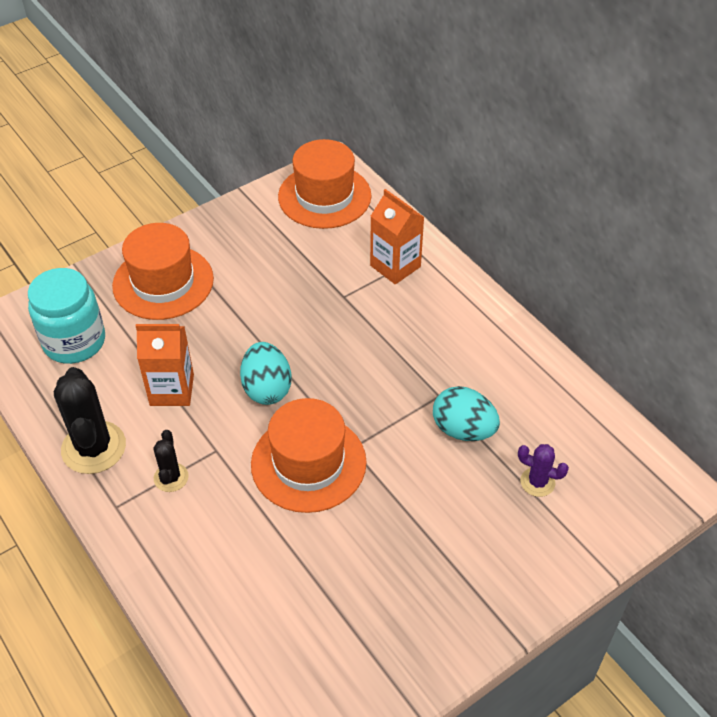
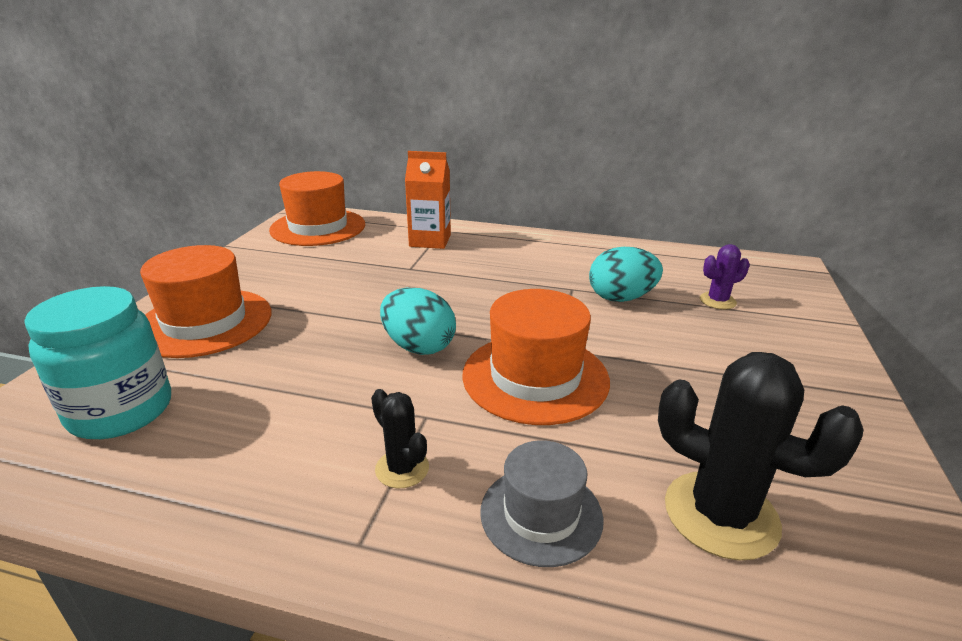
camera: 40 degrees left, 20 degrees down
black cactus [54,367,126,474] -> black cactus moved to [658,352,863,561]
orange carton [136,324,194,406] -> none
none -> grey hat [480,440,604,567]

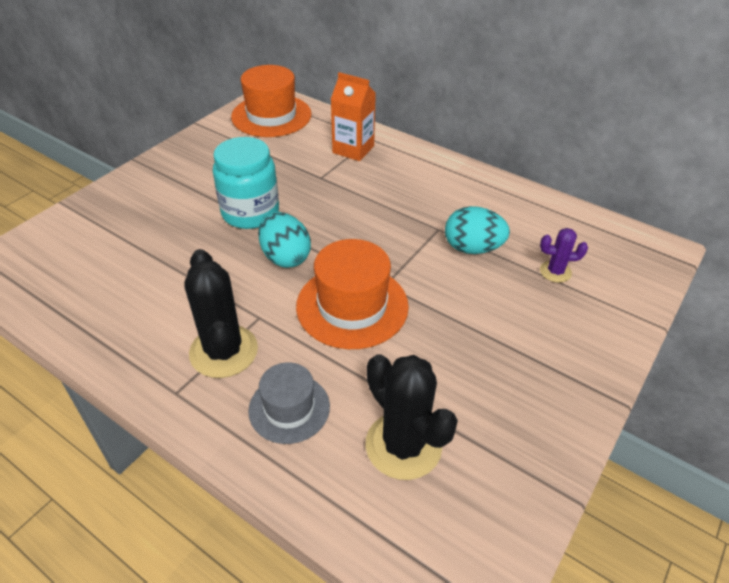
camera: 20 degrees right, 15 degrees up
turquoise jar [24,286,171,439] -> turquoise jar moved to [213,137,279,229]
orange hat [140,245,271,358] -> none
black cactus [371,389,429,488] -> black cactus [184,249,258,378], size x1.89

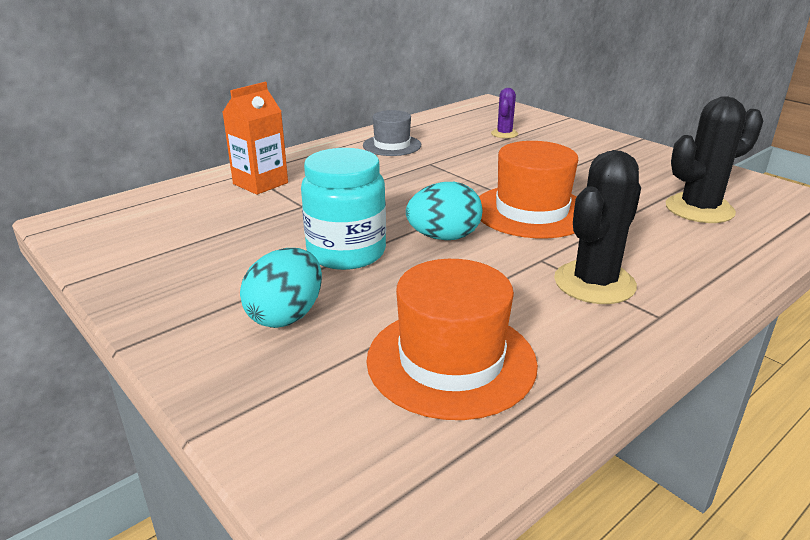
camera: 75 degrees left, 15 degrees down
black cactus [184,249,258,378] -> black cactus turned 45 degrees counterclockwise [554,150,641,304]
orange hat [231,65,311,137] -> orange hat moved to [367,259,538,420]
grey hat [248,362,330,444] -> grey hat moved to [363,110,421,156]
turquoise egg [445,206,510,254] -> turquoise egg moved to [240,248,322,328]

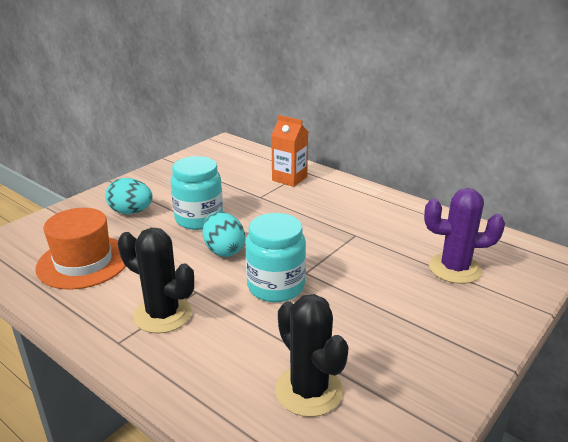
camera: 80 degrees right, 0 degrees up
grey hat [363,110,421,156] -> none
orange hat [479,141,578,238] -> turquoise jar [245,213,306,302]
purple cactus [491,88,518,138] -> purple cactus [424,188,505,284], size x1.89

